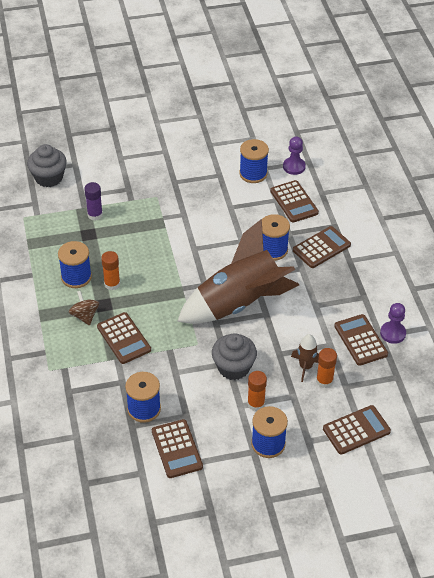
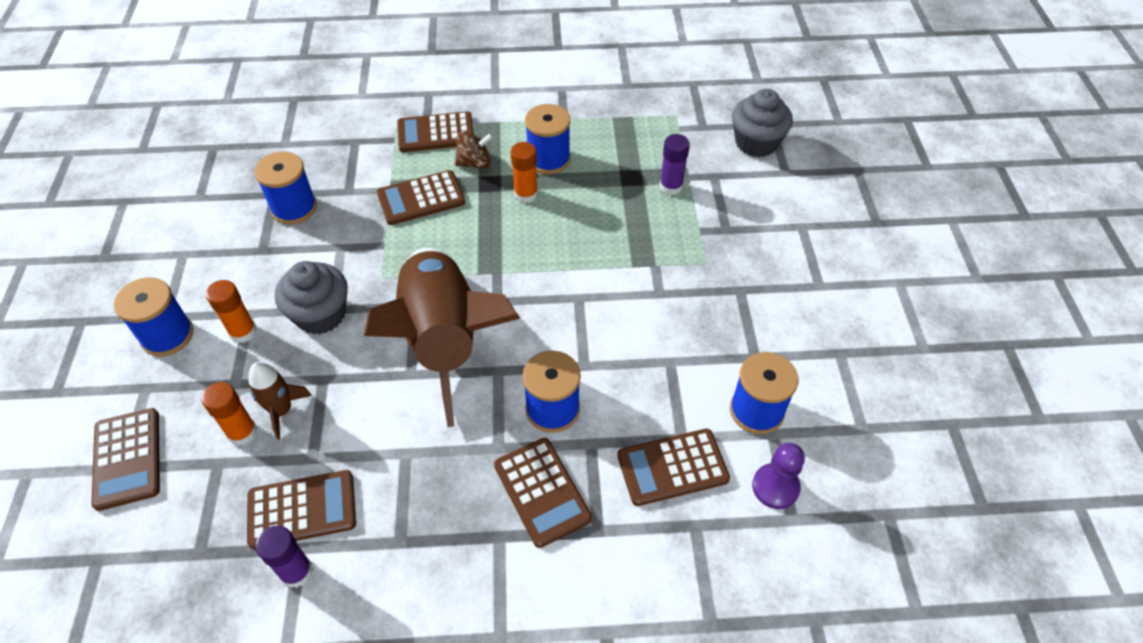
camera: 100 degrees right, 5 degrees up
brown calculator [152,419,203,478] -> brown calculator moved to [397,111,474,152]
purple pawn [380,303,406,344] -> purple glue stick [255,526,313,588]

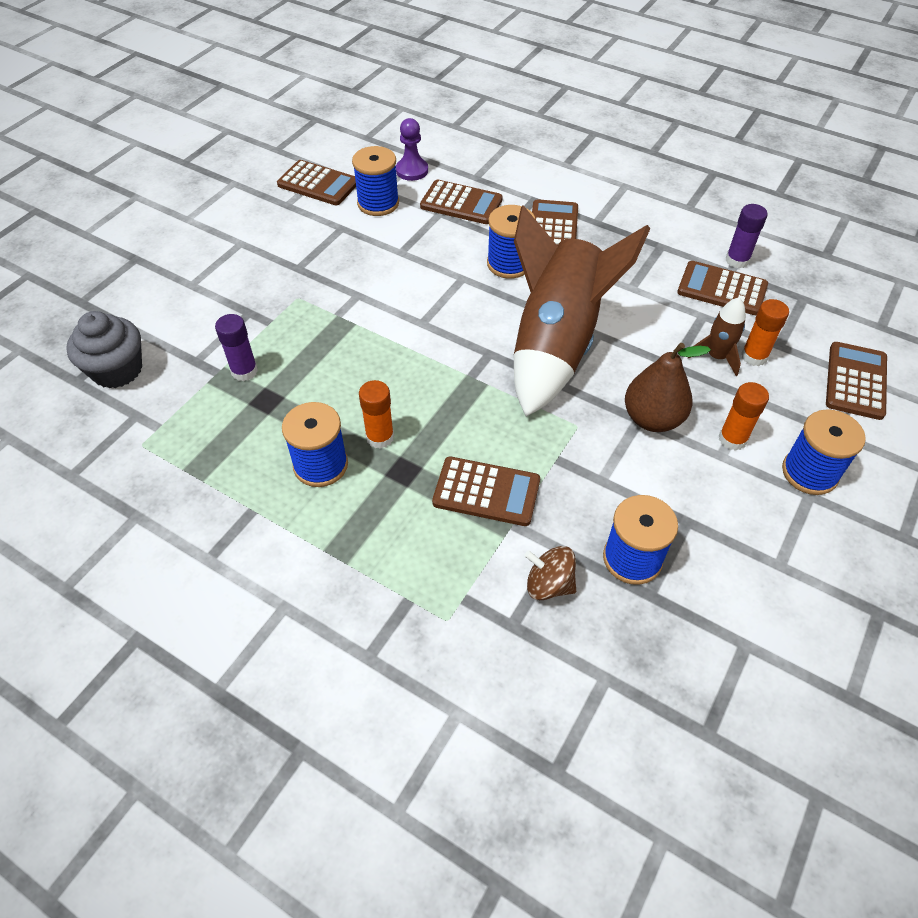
camera: 145 degrees left, 0 degrees up
grey cupcake [275,261,348,334] -> brown pear [625,343,711,432]
brown calculator [397,111,474,152] -> brown calculator moved to [277,160,356,205]
brown spinning top [455,131,493,169] -> brown spinning top moved to [525,546,576,600]

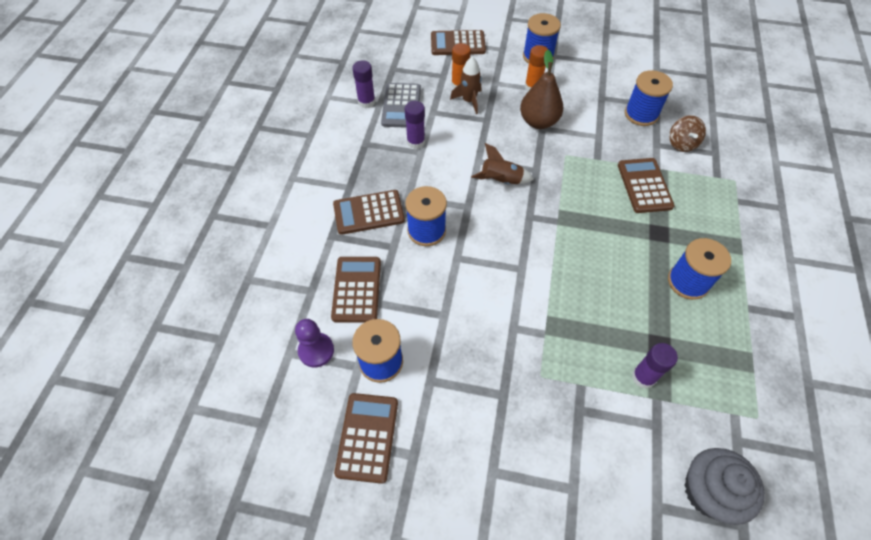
camera: 110 degrees left, 5 degrees up
orange glue stick [359,380,394,449] -> none
brown rocket [514,205,651,417] -> brown rocket [471,143,534,184], size x0.41
brown calculator [677,261,768,315] -> grey calculator [381,83,421,128]
none -> purple glue stick [405,101,425,149]

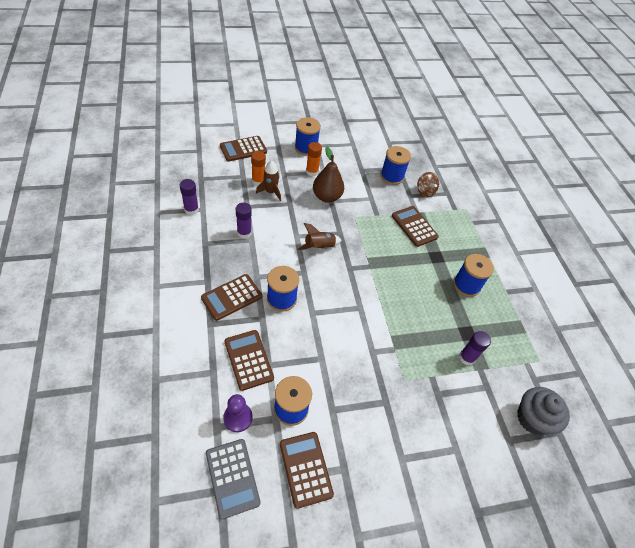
camera: 30 degrees left, 5 degrees down
grey calculator [381,83,421,128] -> grey calculator moved to [206,439,261,519]

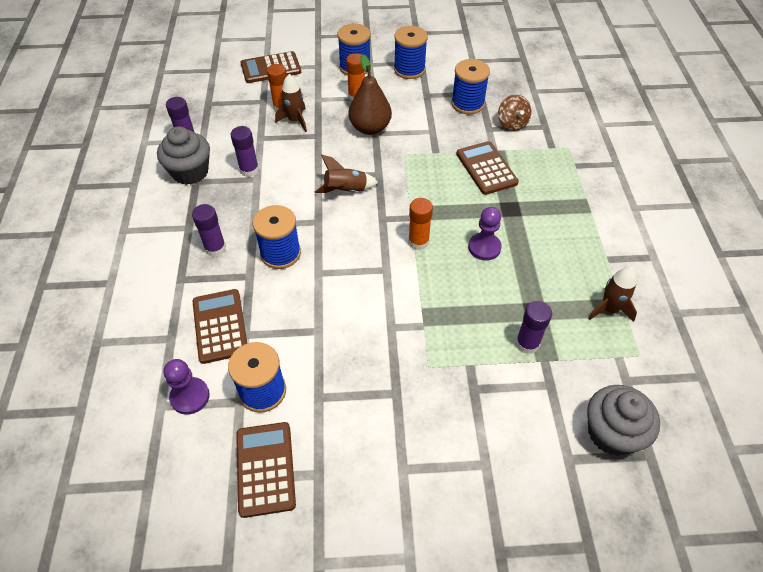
camera: 15 degrees right, 0 degrees up
brown calculator [201,274,262,321] -> purple glue stick [192,204,226,257]
grey calculator [206,439,261,519] -> none
blue spool [453,254,494,297] -> blue spool moved to [394,26,428,79]
none -> grey cupcake [157,126,210,185]
none -> orange glue stick [408,198,433,250]
none -> purple pawn [468,207,502,261]
none -> brown rocket [588,267,637,322]

